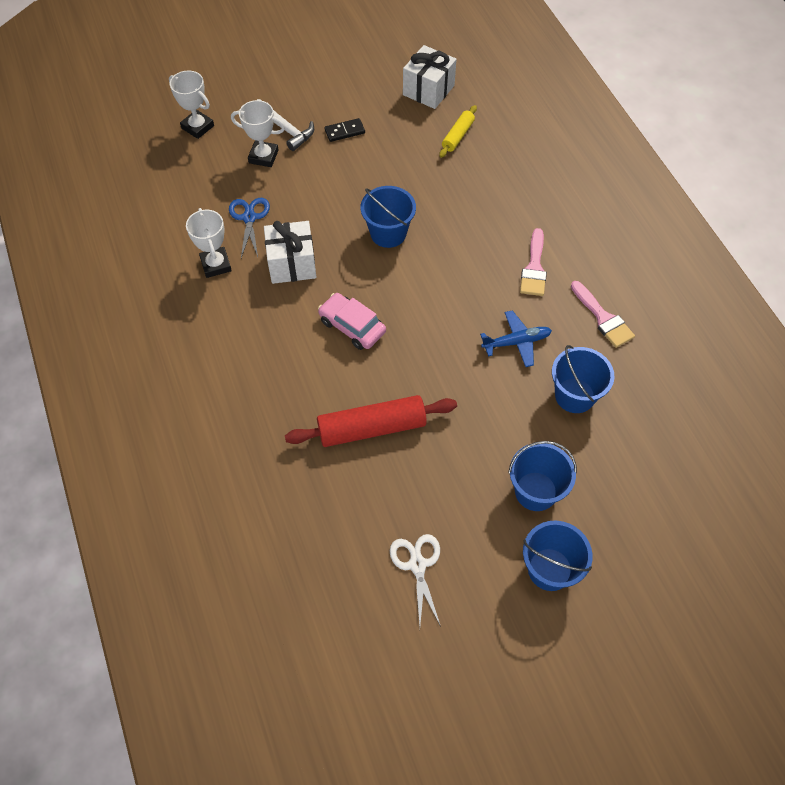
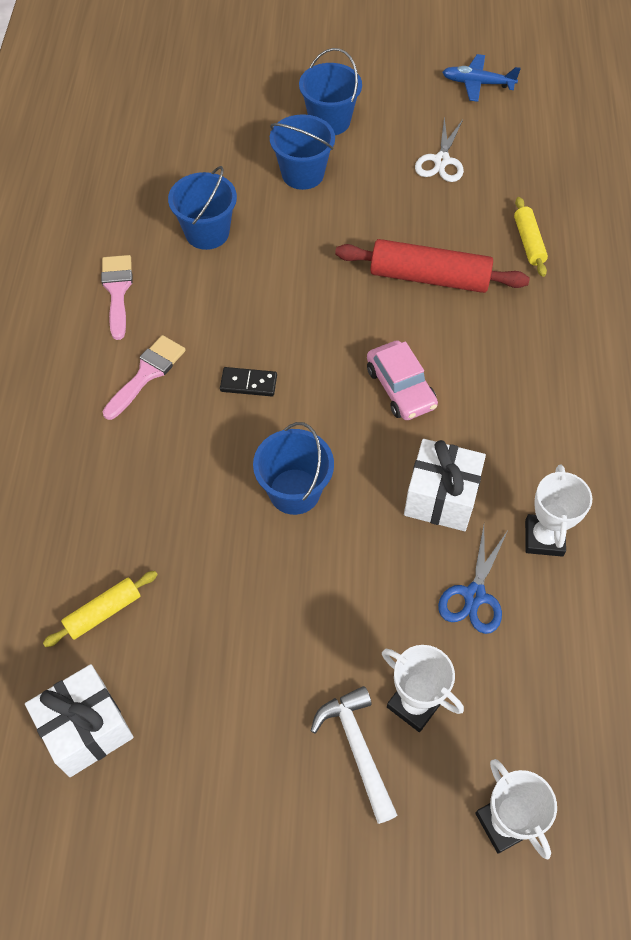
camera: 155 degrees left, 0 degrees up
black domino [325,118,365,142] -> black domino moved to [220,367,277,396]
blue plane [480,310,552,367] -> blue plane moved to [442,54,521,102]
none -> yellow rolling pin [514,197,548,277]

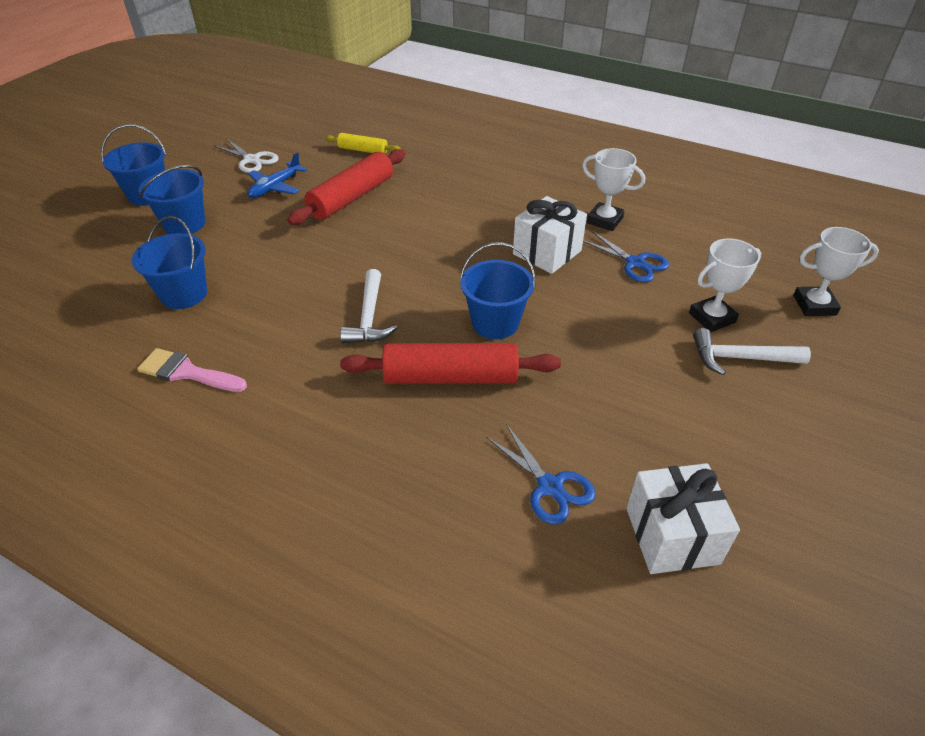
camera: 65 degrees left, 15 degrees down
yellow rolling pin [43,571,158,647] -> blue scissors [486,424,596,525]
pink brush [103,335,186,420] -> none
black domino [220,367,277,396] -> white hammer [340,269,398,343]
pink car [367,340,438,420] -> none
blue plane [442,54,521,102] -> blue plane moved to [247,152,307,198]
none -> red rolling pin [340,343,561,384]

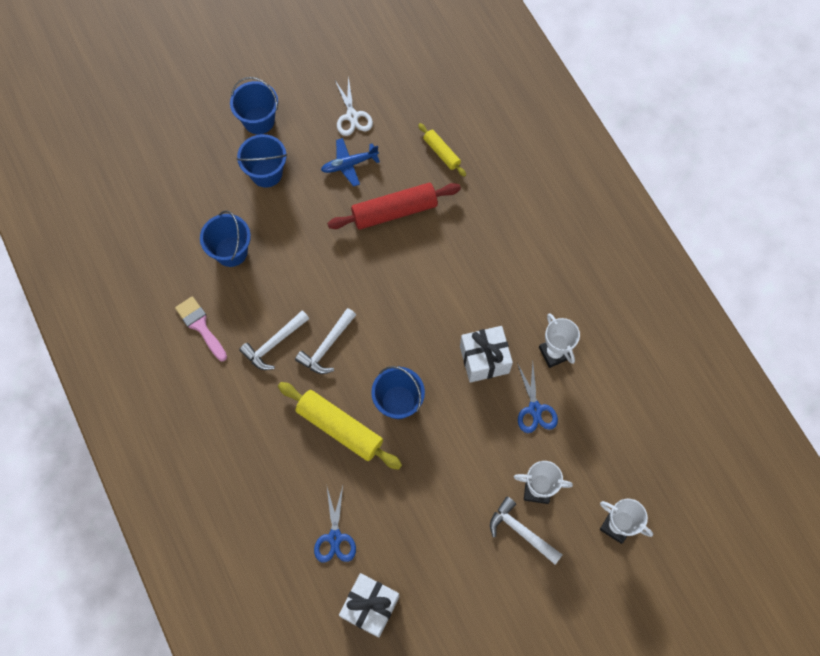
camera: 35 degrees right, 25 degrees up
red rolling pin [340,343,561,384] -> yellow rolling pin [278,382,402,470]
none -> white hammer [239,310,309,370]

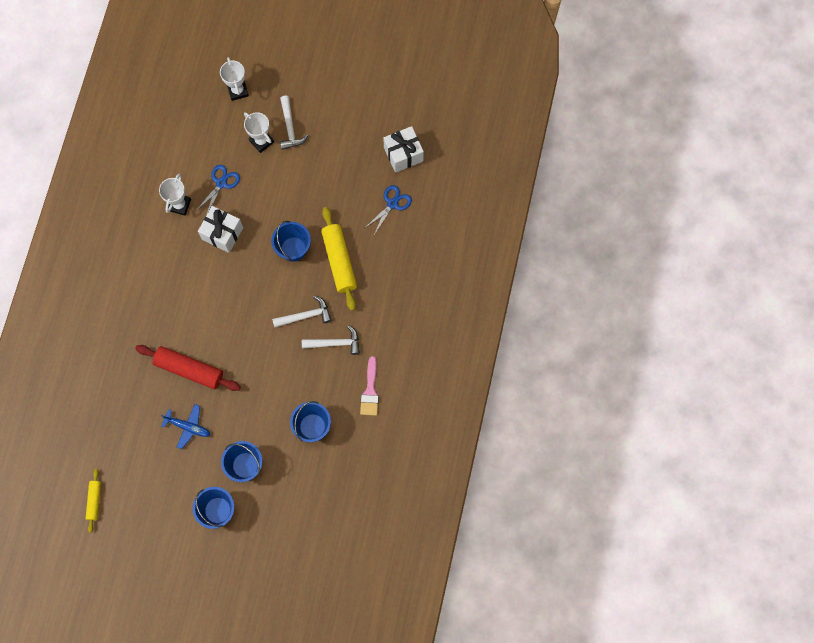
camera: 140 degrees left, 5 degrees up
white scissors [335,76,373,136] -> none
yellow rolling pin [418,123,466,177] -> yellow rolling pin moved to [85,469,101,533]

